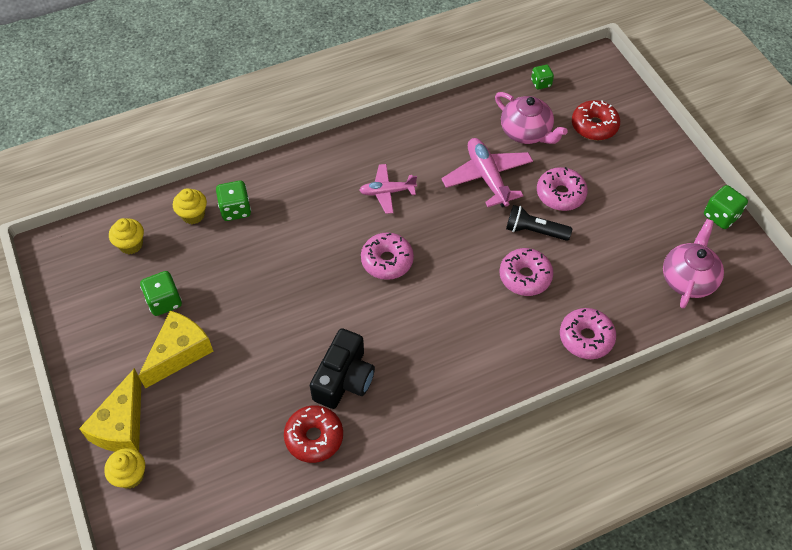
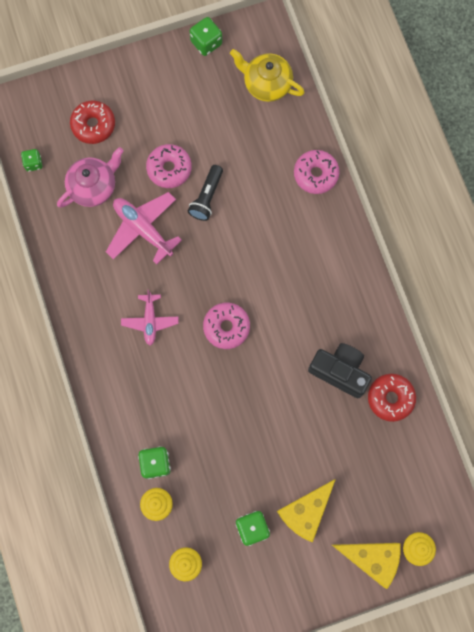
camera: 85 degrees left, 20 degrees up
yellow cheese [138,311,213,389] -> yellow cheese turned 90 degrees counterclockwise [277,479,336,542]
pink plane [441,138,533,207] -> pink plane turned 60 degrees clockwise [106,192,182,264]
pink donut [499,248,553,296] -> none
pink teapot [663,219,724,309] -> yellow teapot [230,49,305,102]

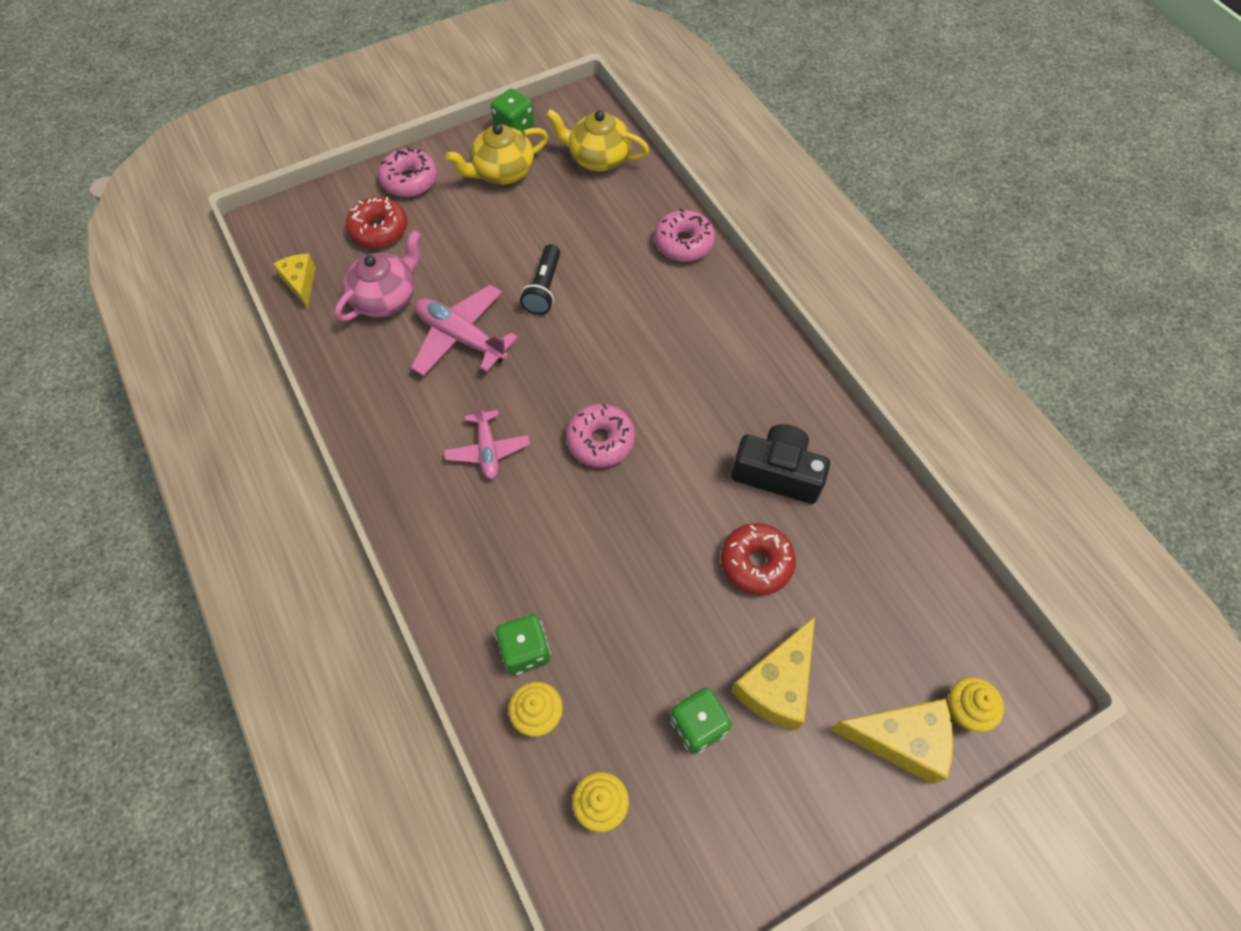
camera: 10 degrees left, 15 degrees down
green dice [21,149,42,172] -> yellow cheese [273,254,315,309]
pink donut [146,144,192,188] -> pink donut moved to [378,147,437,197]
red donut [368,374,416,422] -> red donut moved to [721,523,796,595]
none -> yellow teapot [445,124,548,185]

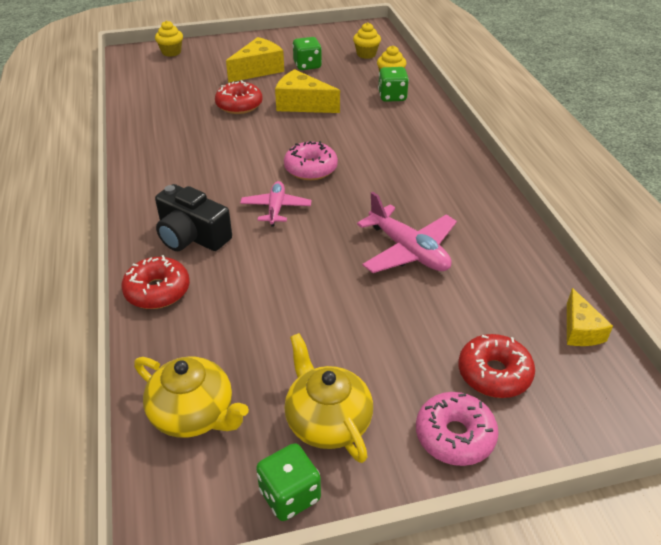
camera: 165 degrees left, 20 degrees down
pink teapot [334,230,421,322] -> none
pink plane [444,401,530,480] -> pink plane moved to [240,181,311,227]
yellow teapot [445,124,548,185] -> yellow teapot turned 105 degrees counterclockwise [284,333,373,463]
black flashlight [520,244,560,315] -> none
pink donut [654,209,715,262] -> red donut [121,255,190,309]
black camera [731,424,830,504] -> black camera moved to [155,184,232,251]
yellow cheese [830,699,953,784] -> yellow cheese moved to [275,69,340,113]

